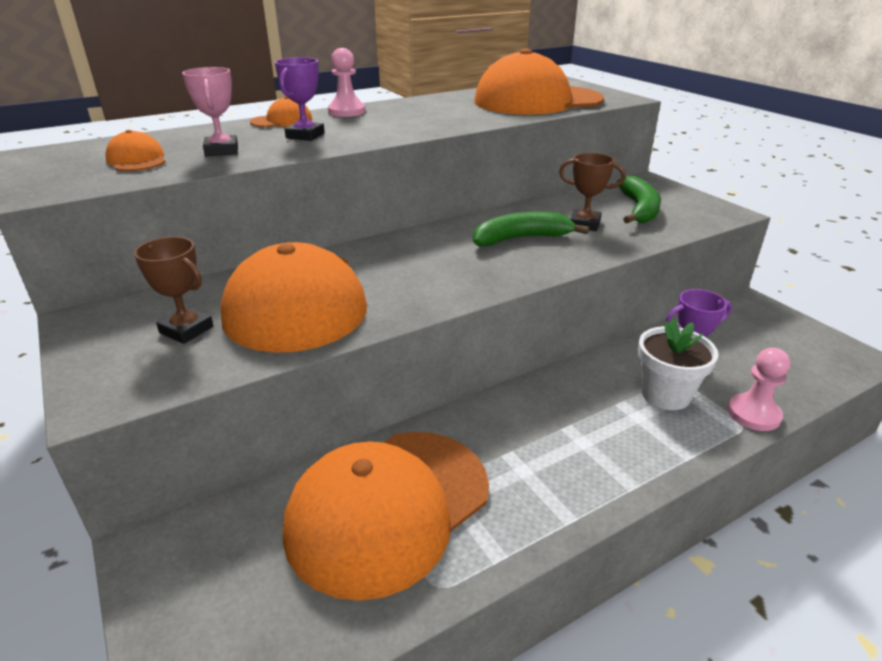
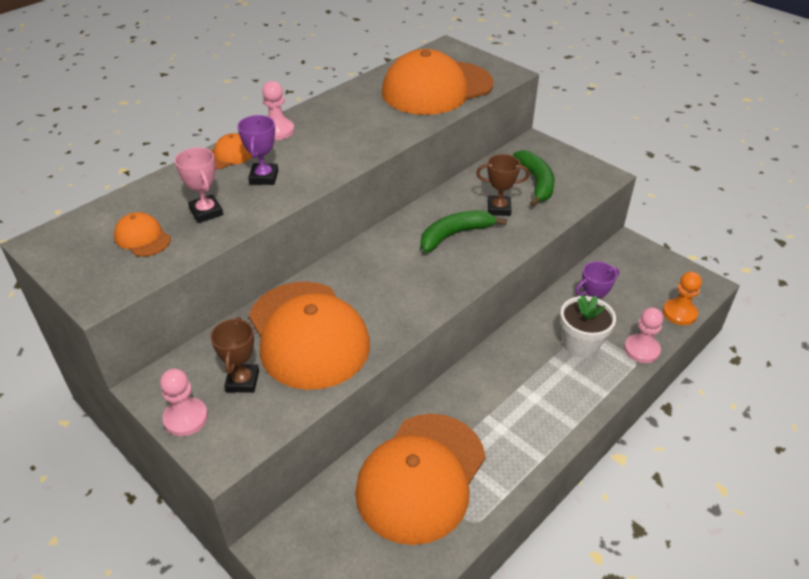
camera: 15 degrees left, 10 degrees up
brown trophy [134,237,214,344] -> brown trophy turned 75 degrees clockwise [210,317,259,393]
none -> pink pawn [160,369,208,436]
none -> orange pawn [663,272,702,325]

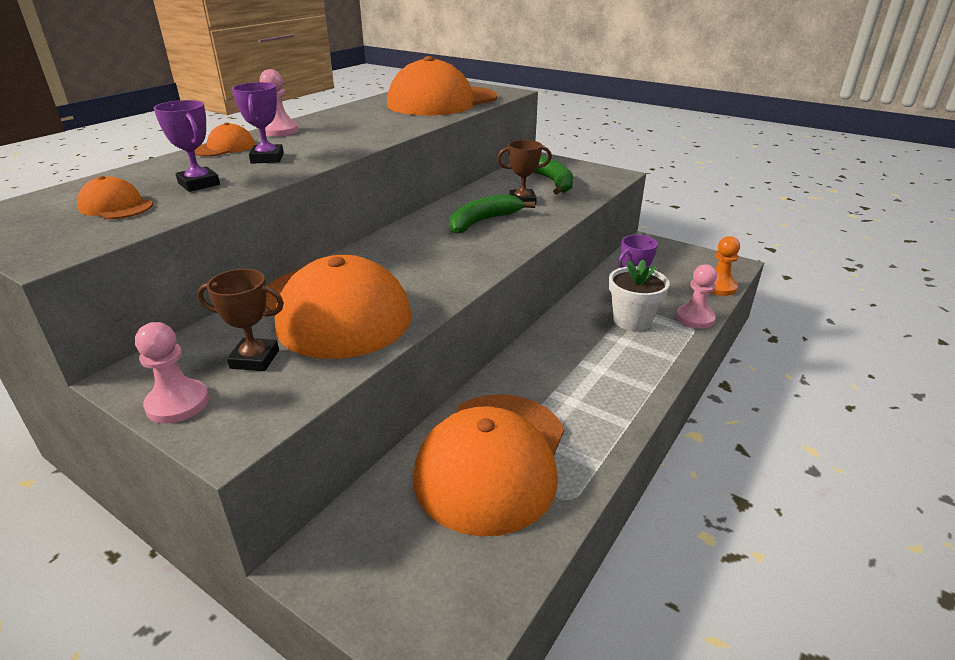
camera: 10 degrees left, 10 degrees down
pink trophy [174,148,223,223] -> purple trophy [154,100,220,192]
brown trophy [210,317,259,393] -> brown trophy turned 75 degrees counterclockwise [197,269,284,371]

